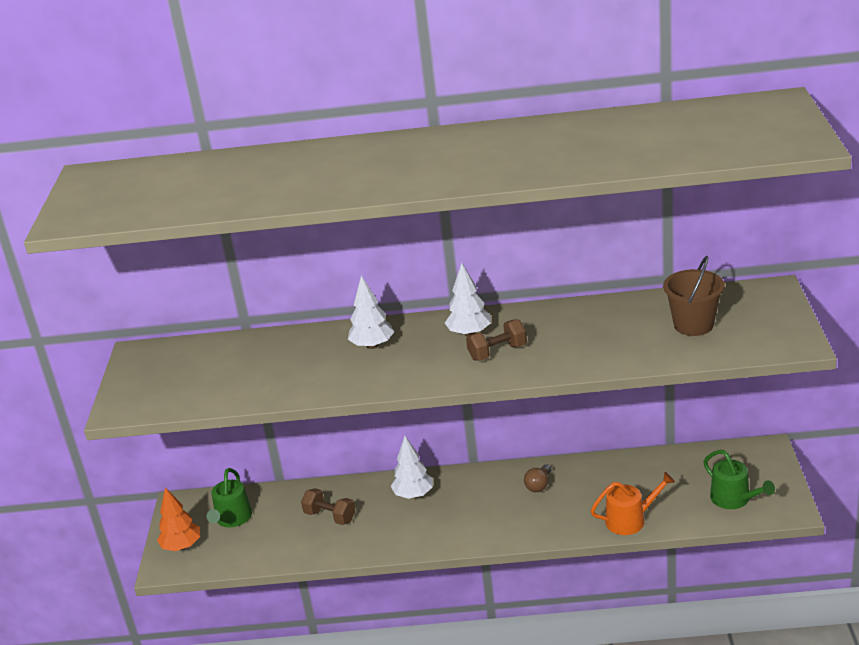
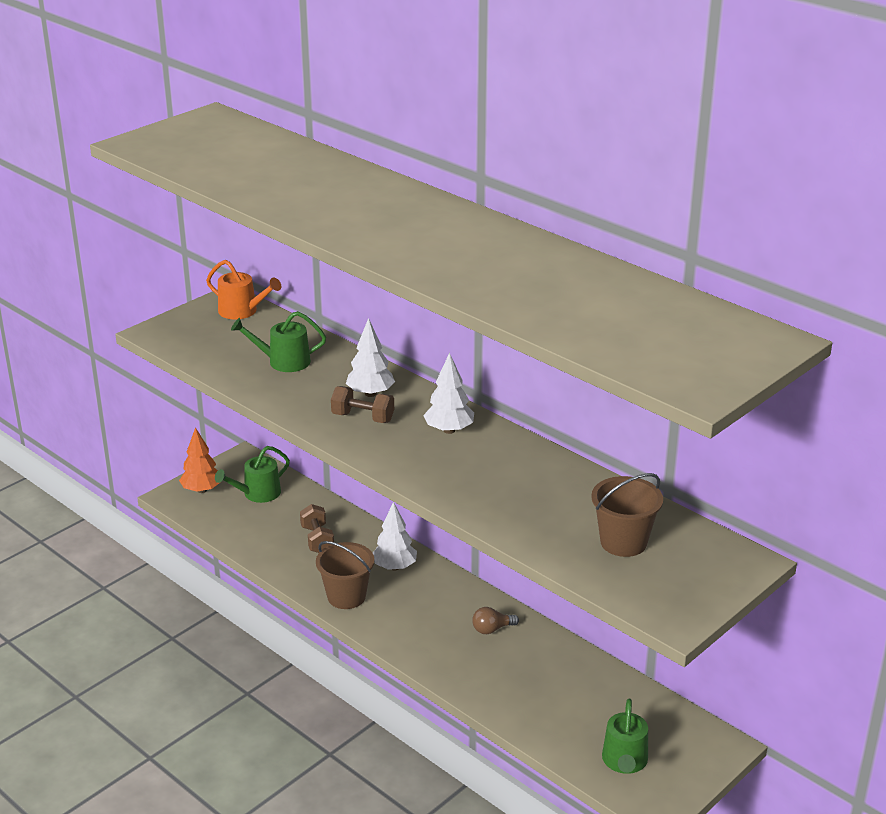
camera: 40 degrees right, 0 degrees up
brown dumbbell [466,319,527,361] -> brown dumbbell moved to [331,386,394,423]
orange watering can [591,472,675,535] -> orange watering can moved to [206,260,282,320]
none -> green watering can [231,311,326,372]
none -> brown bucket [316,541,374,609]

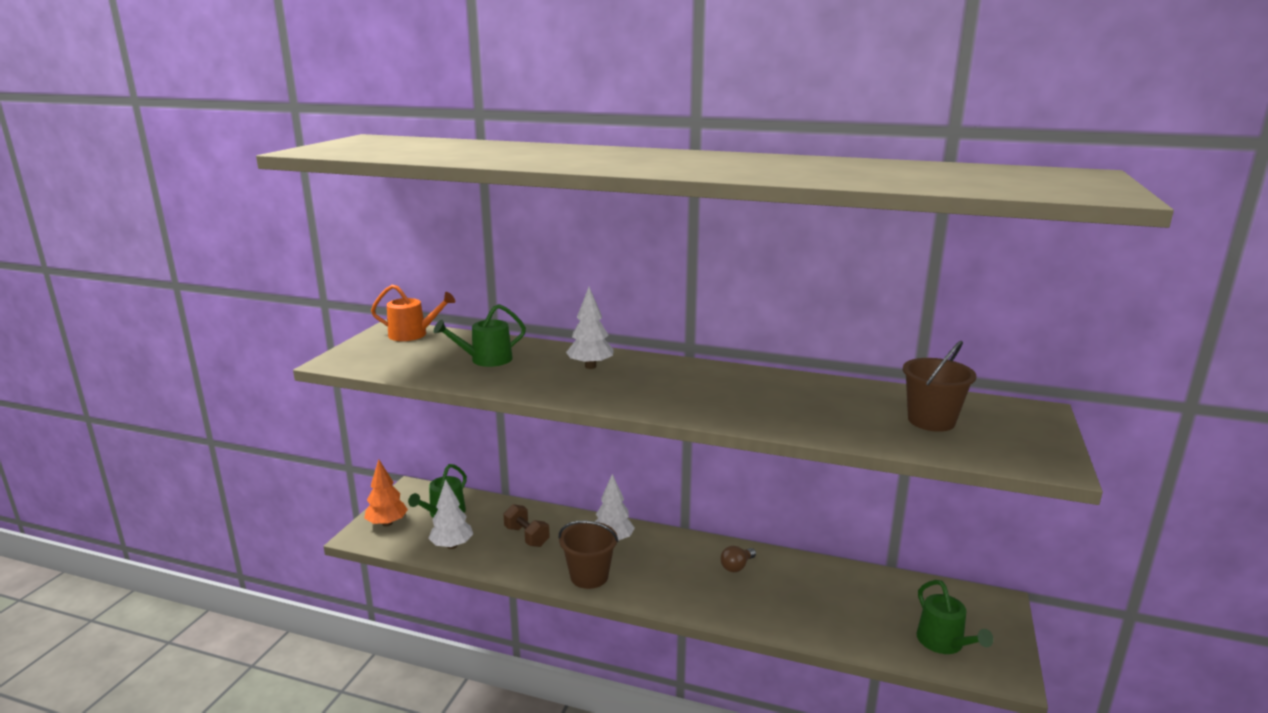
camera: 25 degrees left, 10 degrees down
brown dumbbell [331,386,394,423] -> none
white tree [423,353,474,434] -> white tree moved to [428,479,473,549]

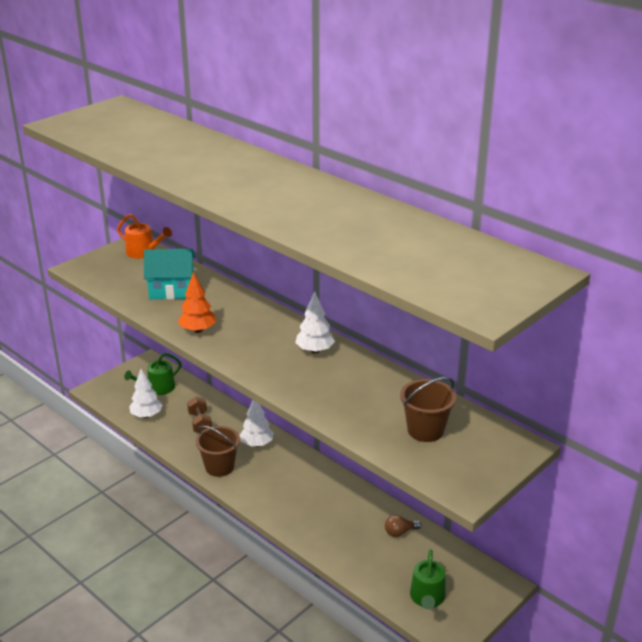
camera: 25 degrees right, 10 degrees up
orange tree [364,459,408,526] -> orange tree moved to [178,272,216,333]
green watering can [434,304,526,367] -> turquoise house [144,249,195,299]
white tree [566,287,614,369] -> white tree moved to [295,291,335,354]
brown light bulb [721,546,756,572] -> brown light bulb moved to [385,515,421,537]

